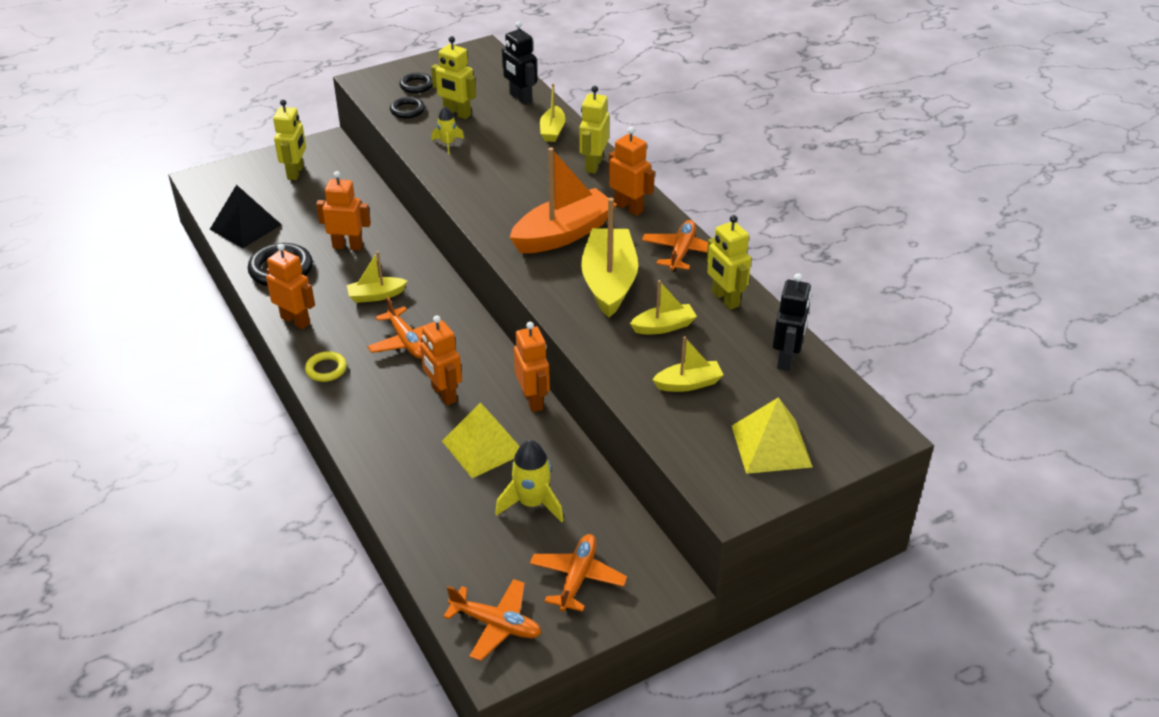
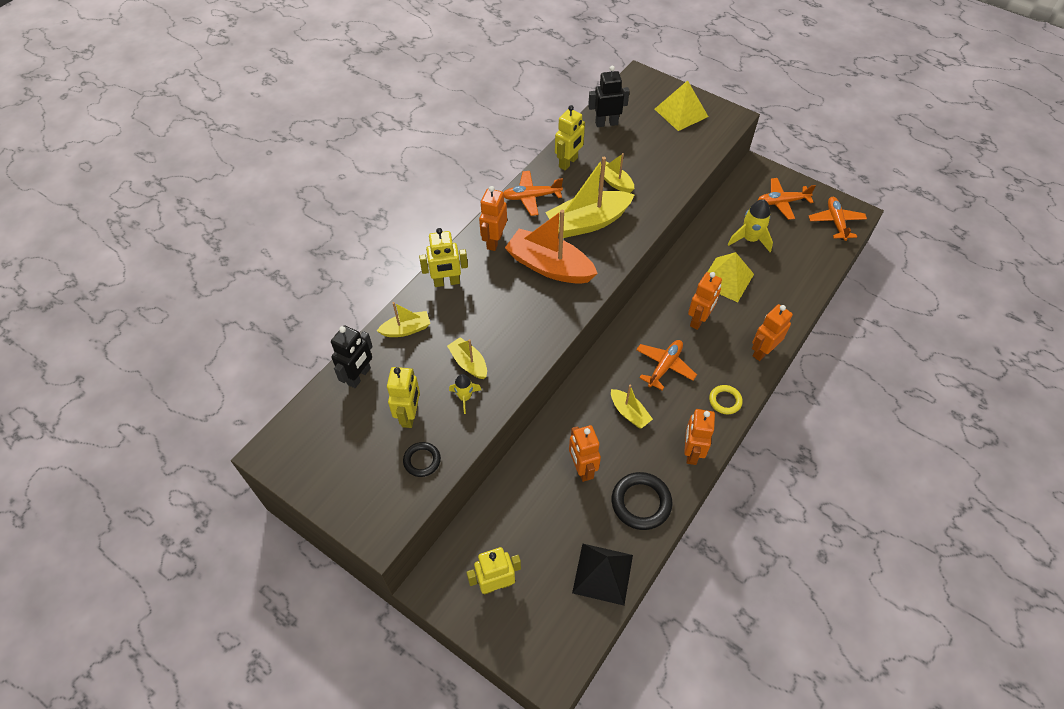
camera: 115 degrees left, 15 degrees up
black ring [399,73,433,93] -> none
orange robot [514,322,550,412] -> orange robot moved to [752,304,793,361]
yellow boat [652,336,723,392] -> yellow boat moved to [447,337,487,379]

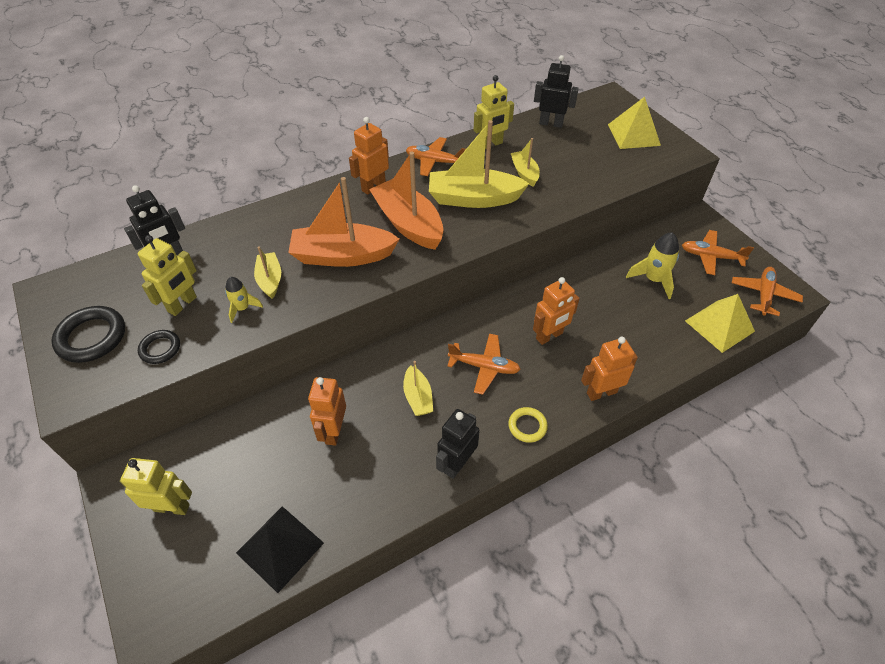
camera: 25 degrees right, 5 degrees down
yellow boat [377,302,430,337] -> none
yellow robot [419,228,468,287] -> none
black ring [612,472,672,530] -> black ring moved to [51,306,125,363]
orange plane [636,340,697,390] -> orange plane turned 45 degrees clockwise [447,334,521,395]
orange robot [684,409,715,465] -> black robot [436,409,480,479]
yellow pyramid [708,252,754,302] -> yellow pyramid moved to [685,294,755,353]
none -> orange boat [288,177,399,267]

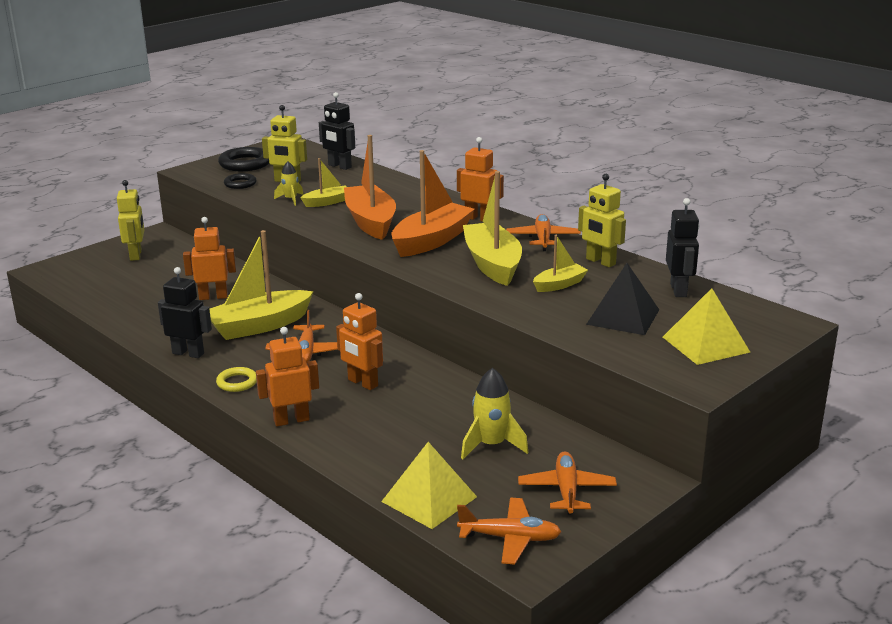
camera: 75 degrees right, 25 degrees down
black pyramid [236,506,324,593] -> black pyramid moved to [586,263,659,335]
yellow boat [403,361,433,416] -> yellow boat [210,230,314,340], size x1.91
orange robot [581,337,638,401] -> orange robot turned 75 degrees counterclockwise [256,327,319,426]

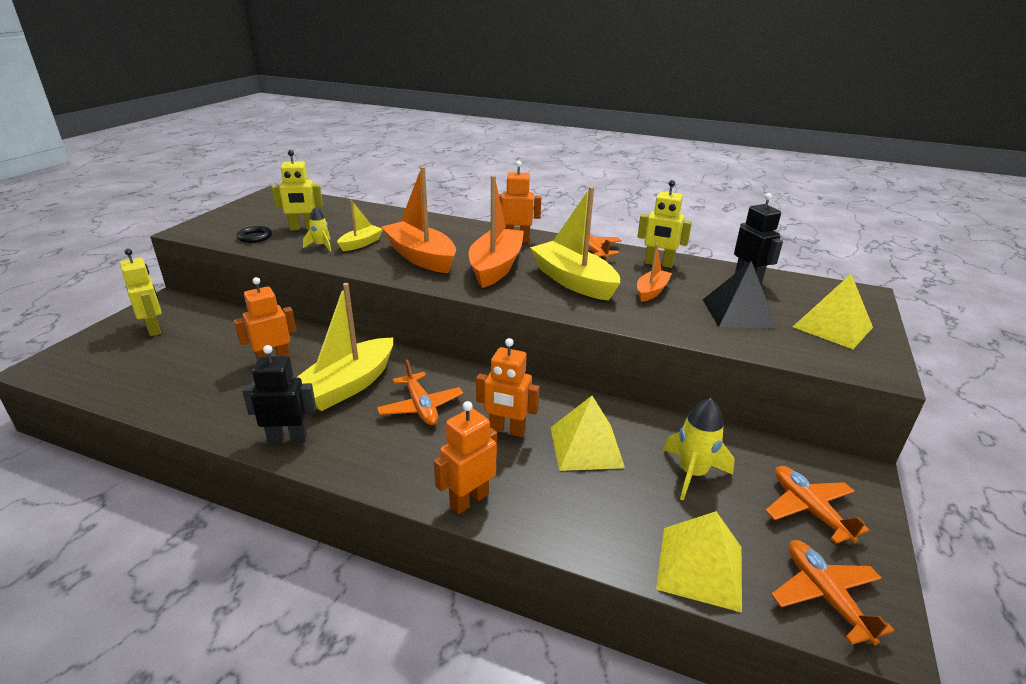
camera: 25 degrees left, 5 degrees up
yellow ring [216,367,257,392] -> none
black ring [218,147,269,171] -> none
black robot [319,92,355,170] -> none
orange plane [457,498,561,565] -> orange plane turned 90 degrees counterclockwise [771,540,894,645]
yellow boat [533,235,588,292] -> orange boat [637,244,672,302]
none -> yellow pyramid [550,396,625,471]

